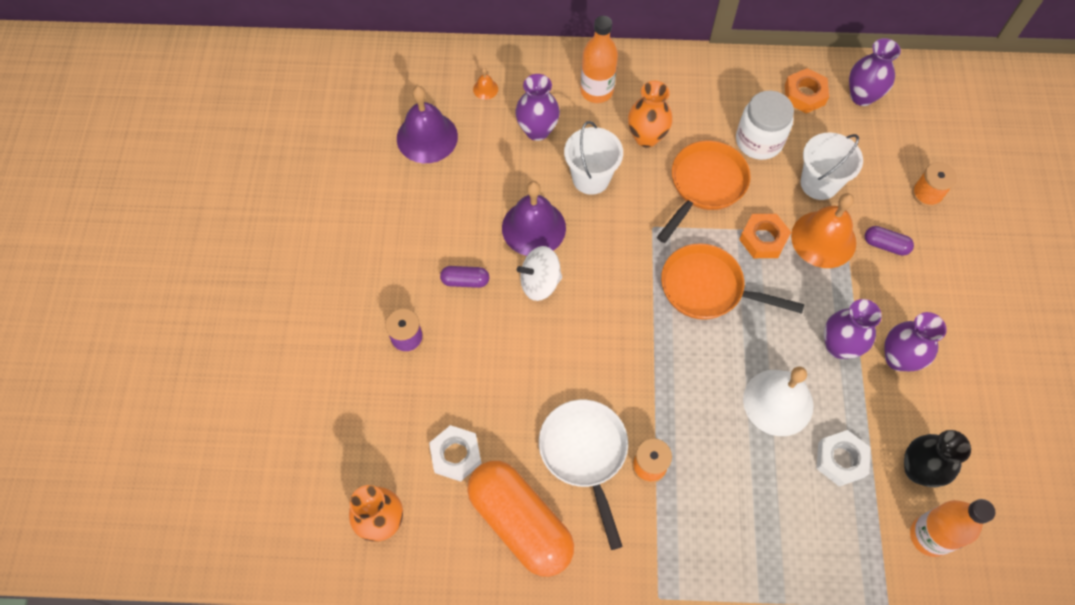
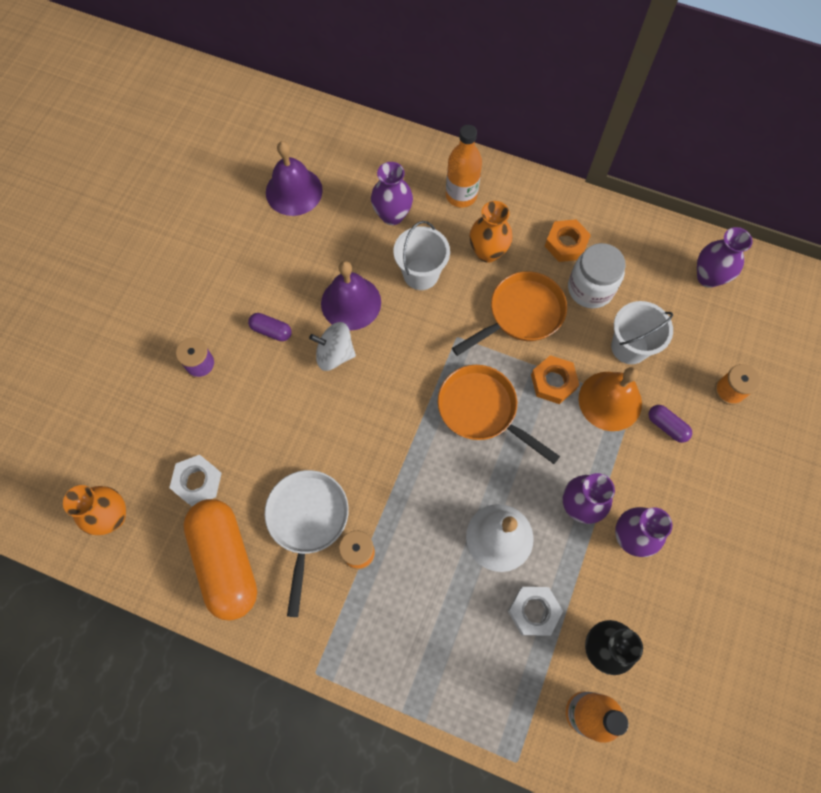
camera: 20 degrees right, 5 degrees up
orange bell [473,68,498,100] -> none
orange nut [785,68,829,113] -> orange nut moved to [545,219,591,262]

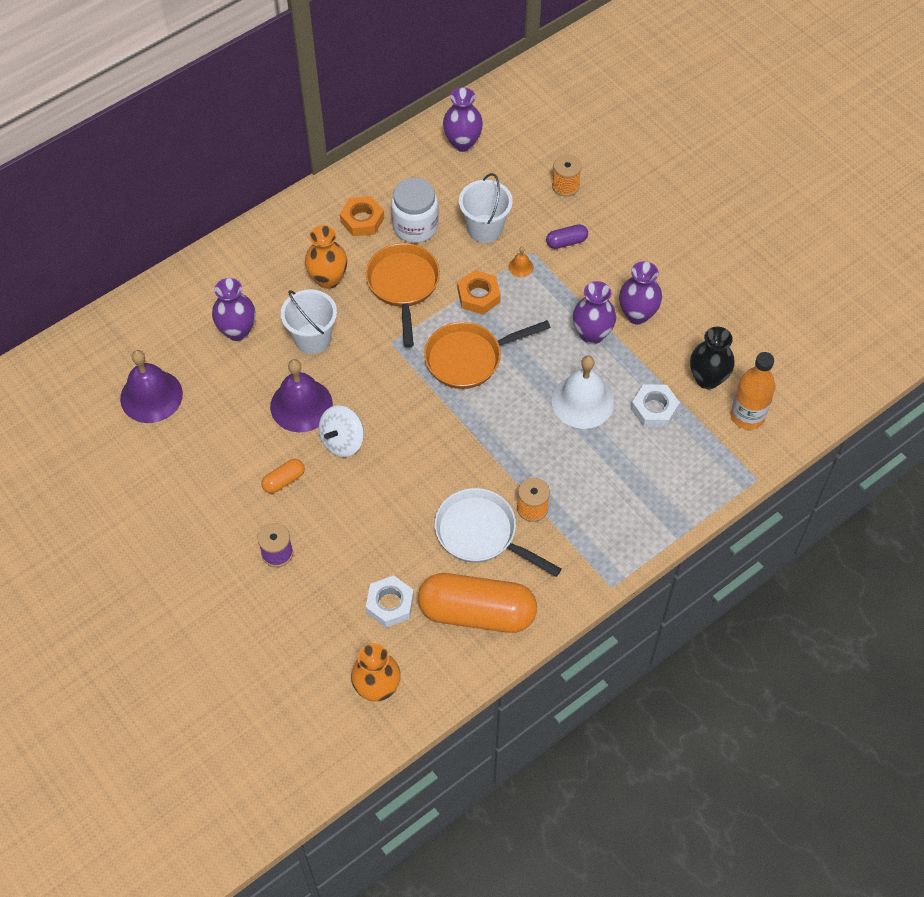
camera: 60 degrees left, 10 degrees down
purple capsule [248,313,292,341] -> orange capsule [261,459,305,493]
orange bottle [446,125,482,208] -> none
orange bell [579,367,642,431] -> orange bell [509,247,533,277], size x0.42

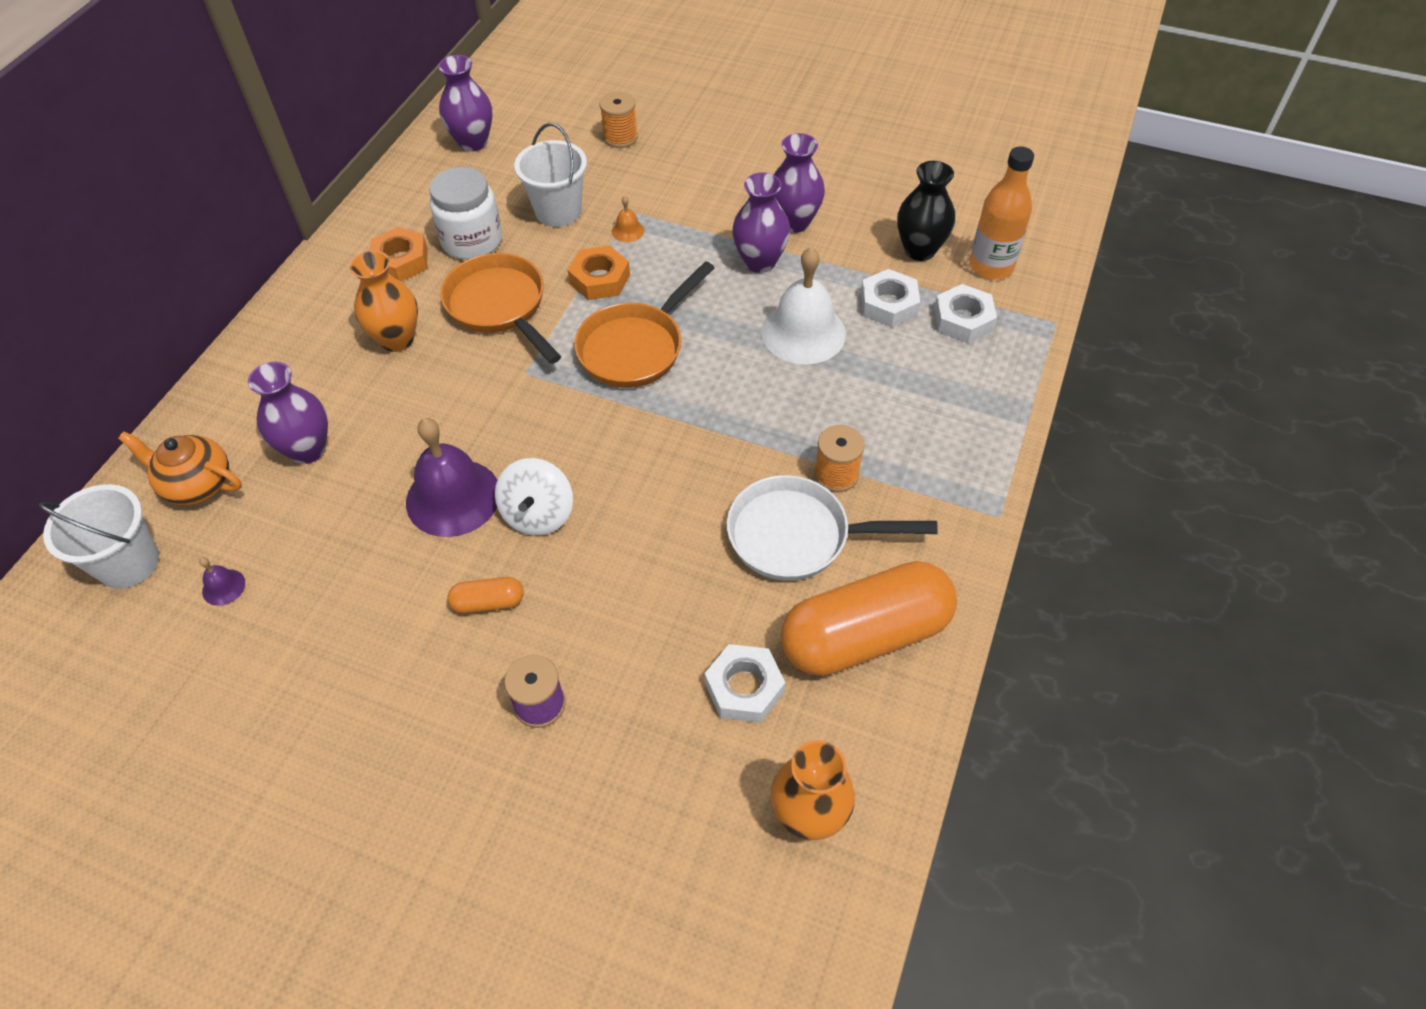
camera: 30 degrees left, 5 degrees down
purple bell [120,350,183,423] -> purple bell [199,557,245,606], size x0.42
orange capsule [261,459,305,493] -> orange capsule turned 60 degrees clockwise [447,577,523,613]
white bucket [281,289,337,354] -> white bucket moved to [39,484,159,589]
purple capsule [546,224,588,249] -> none
none -> orange teapot [118,431,242,505]
none -> white nut [934,284,997,343]

